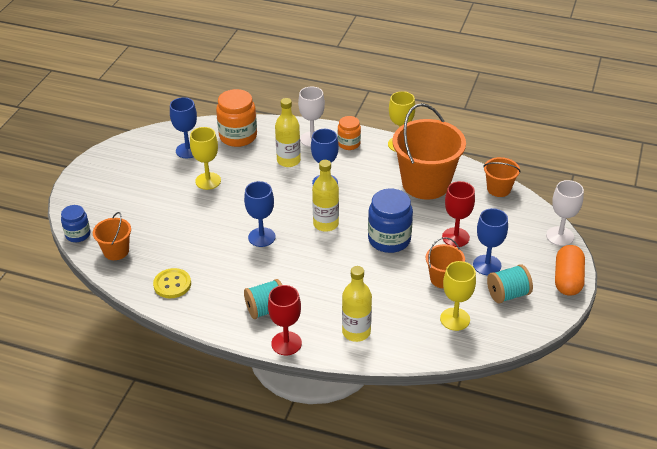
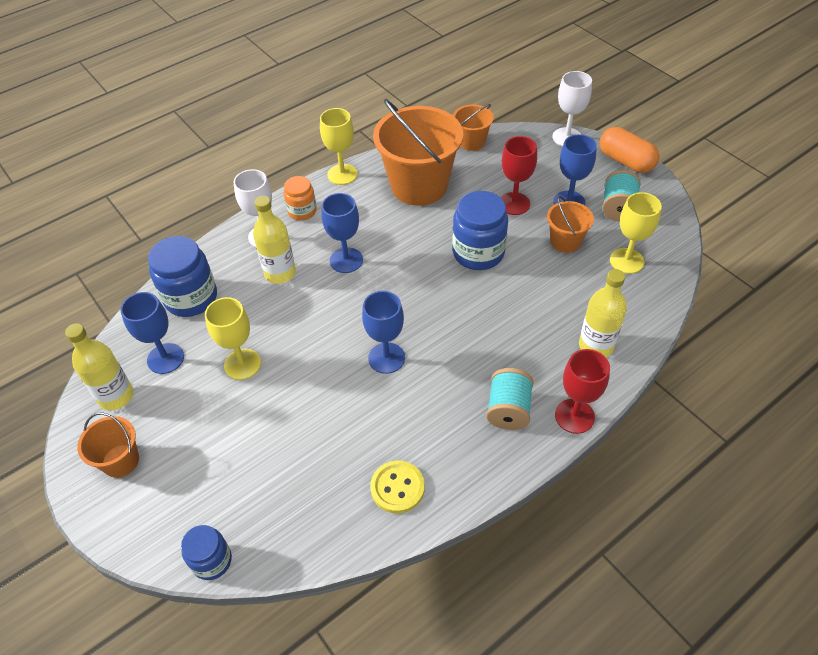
camera: 55 degrees left, 10 degrees up
orange bucket [93,212,131,260] -> orange bucket moved to [77,413,139,478]
orange jar [216,89,257,147] -> blue jar [148,236,217,317]
yellow bottle [312,160,339,232] -> yellow bottle moved to [65,323,133,410]

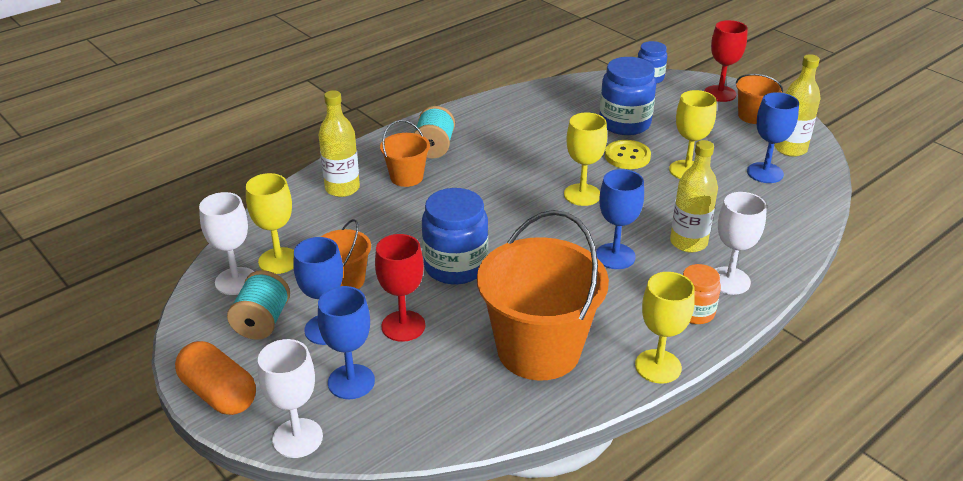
camera: 175 degrees right, 15 degrees down
blue jar [148,236,217,317] -> blue jar moved to [599,57,656,135]
blue goblet [362,291,405,374] -> blue goblet moved to [318,286,375,399]
yellow button [370,461,425,514] -> yellow button moved to [605,140,651,169]
orange bucket [453,104,494,151] -> orange bucket moved to [380,120,430,187]
red goblet [555,349,610,434] -> red goblet moved to [704,20,748,102]
none -> white goblet [199,192,254,295]
none -> yellow goblet [564,113,607,206]

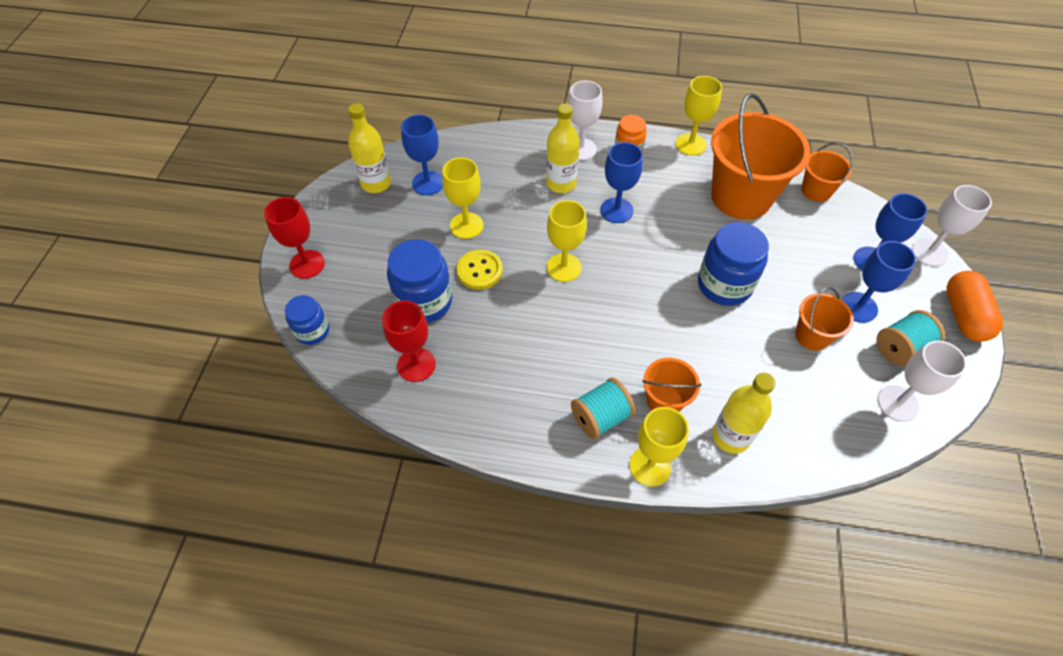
camera: 130 degrees left, 20 degrees up
yellow goblet [246,173,294,274] -> yellow goblet moved to [629,407,689,487]
red goblet [375,234,425,342] -> red goblet moved to [382,300,436,382]
orange bucket [736,74,783,124] -> orange bucket moved to [801,143,853,202]

